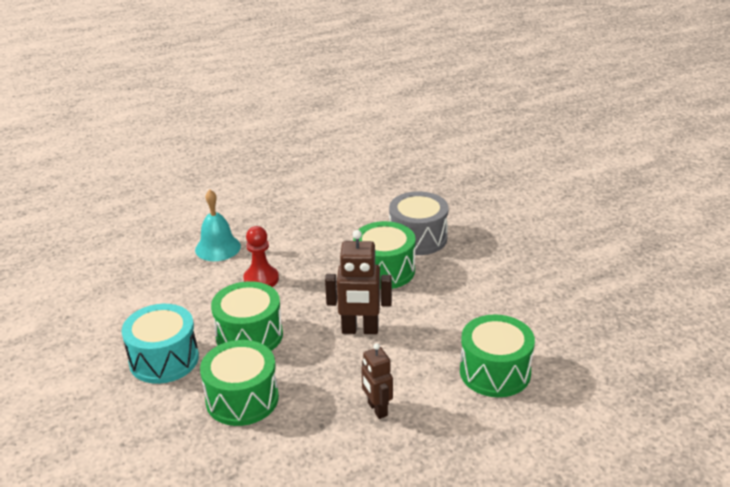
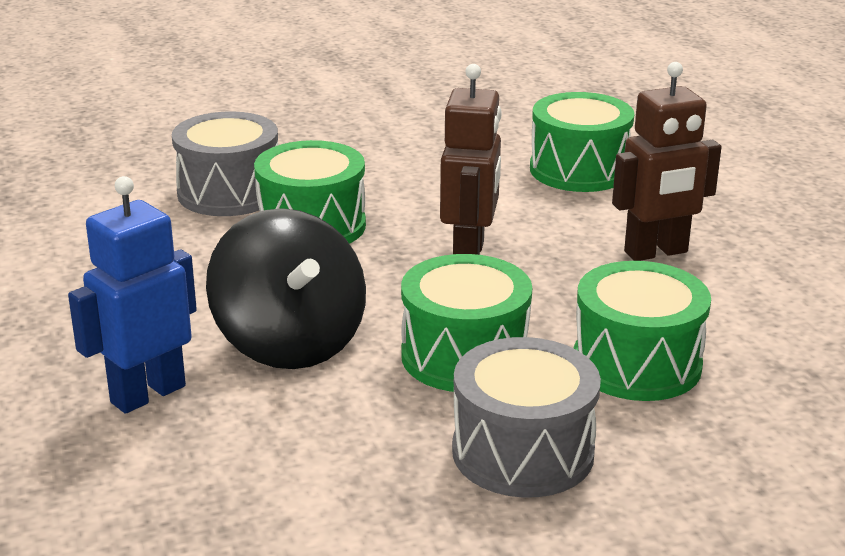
camera: 85 degrees left, 5 degrees down
turquoise drum [122,304,199,384] -> grey drum [452,337,601,498]
turquoise bell [195,190,241,261] -> blue robot [68,176,197,414]
red pawn [243,226,279,287] -> black spinning top [206,208,366,369]
brown robot [361,343,393,419] -> brown robot [612,62,722,261], size x1.54

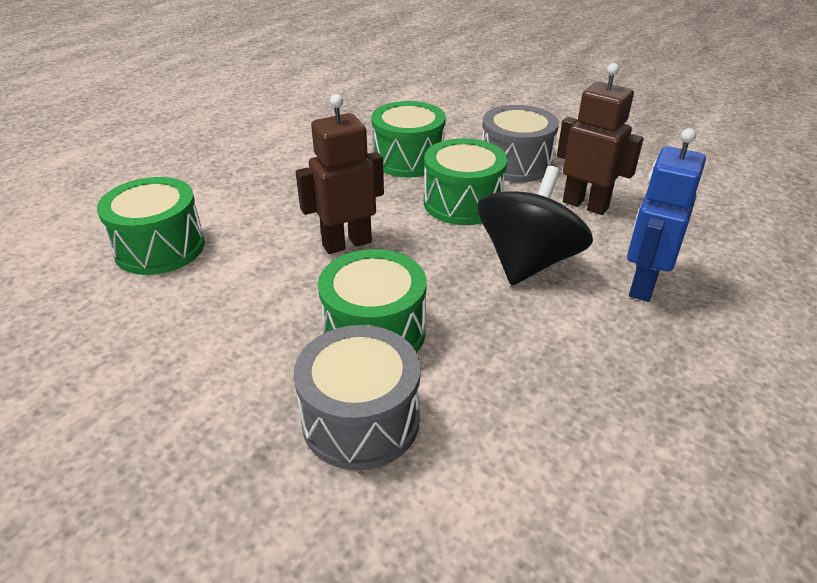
camera: 125 degrees left, 10 degrees up
blue robot [68,176,197,414] -> blue robot turned 105 degrees clockwise [627,128,706,302]
brown robot [612,62,722,261] -> brown robot moved to [557,63,644,215]

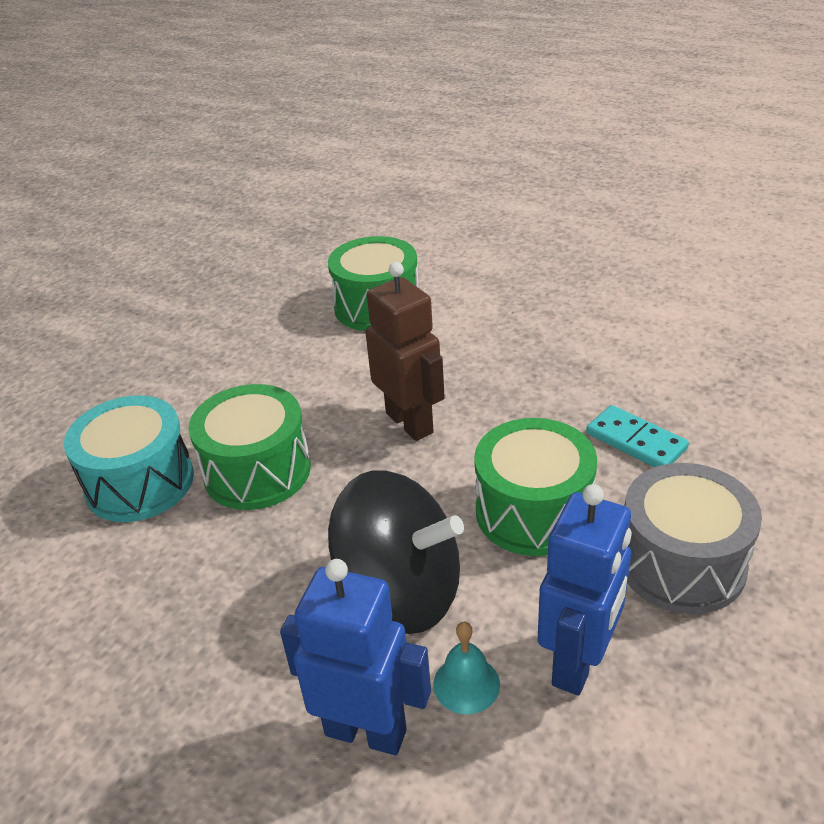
camera: 85 degrees right, 0 degrees up
grey drum [294,325,421,470] -> turquoise drum [64,395,194,522]
green drum [371,101,446,178] -> turquoise domino [586,405,689,467]
brown robot [557,63,644,215] -> blue robot [537,484,632,696]
none -> turquoise bell [433,622,500,714]

